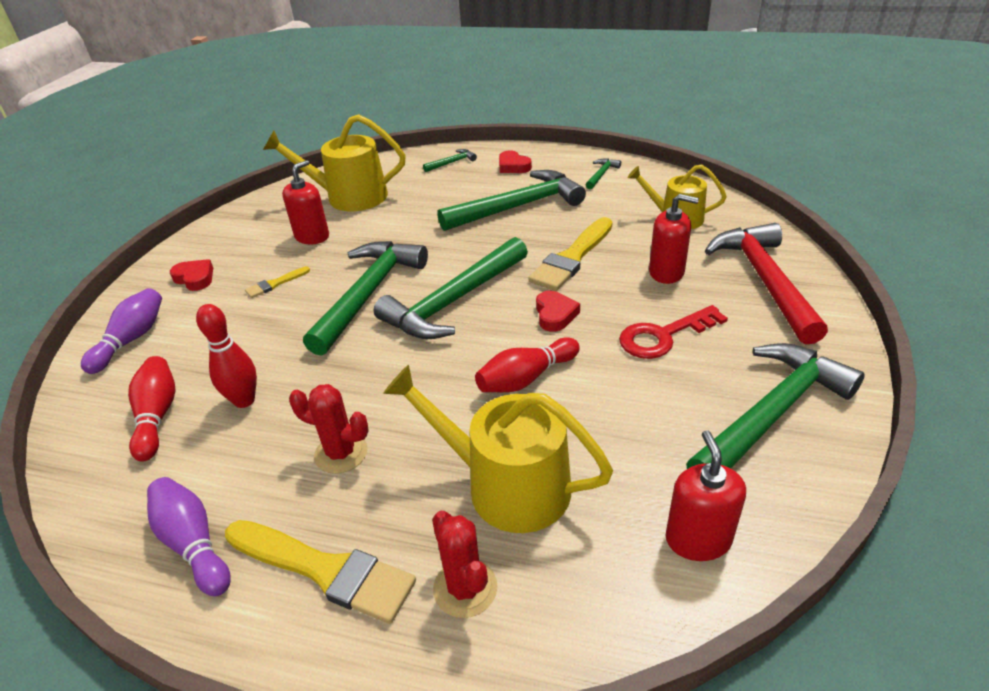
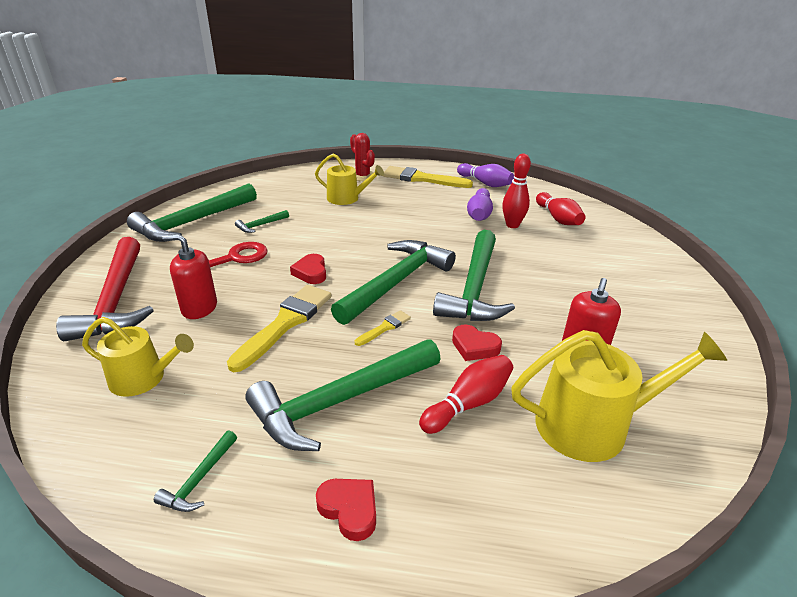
camera: 170 degrees right, 5 degrees down
purple bowling pin [81,288,162,374] -> purple bowling pin moved to [467,188,493,221]
red heart [170,259,213,291] -> red heart moved to [452,325,502,361]
yellow brush [245,266,310,298] -> yellow brush moved to [355,310,411,346]
red cactus [289,384,369,474] -> none
yellow watering can [383,365,613,533] -> yellow watering can [315,154,384,205], size x0.64
green hammer [423,149,477,172] -> green hammer moved to [235,210,289,233]
red bowling pin [475,337,580,392] -> red bowling pin moved to [419,355,513,434]
red soap dispenser [666,430,746,561] -> none

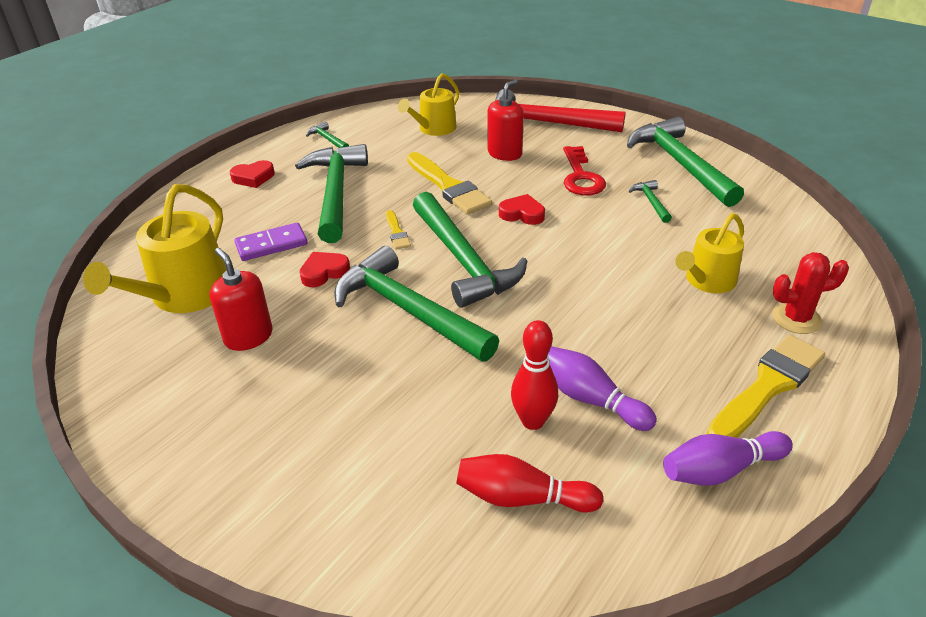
camera: 120 degrees right, 5 degrees up
red bowling pin [419,355,513,434] -> purple domino [234,223,307,261]

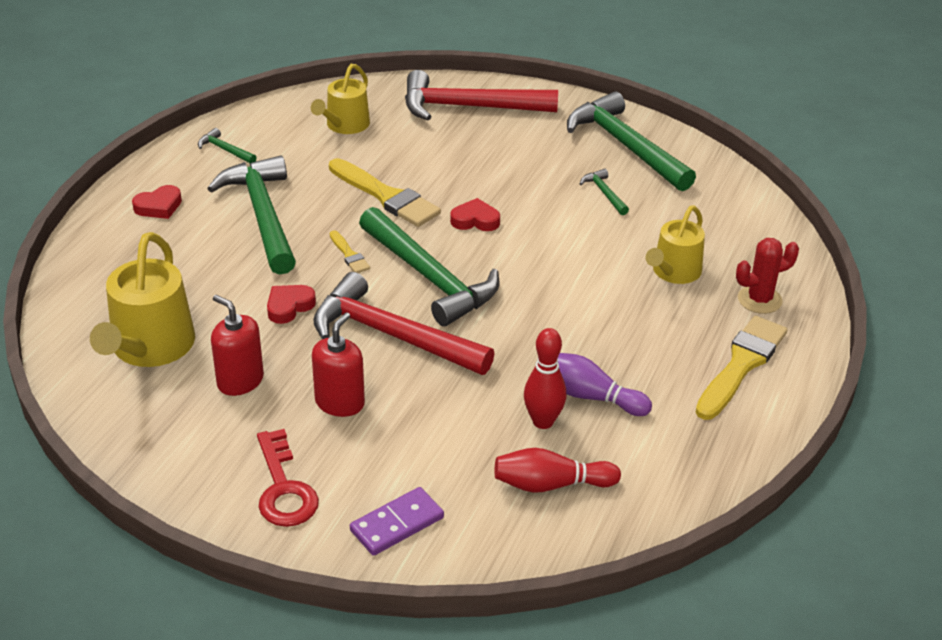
camera: 15 degrees left, 0 degrees up
purple domino [234,223,307,261] -> purple domino moved to [350,487,444,556]
green hammer [334,246,499,362] -> red hammer [313,272,495,375]
red soap dispenser [488,80,524,161] -> red soap dispenser moved to [312,312,365,417]
red key [563,146,606,195] -> red key moved to [257,429,319,527]
purple bowling pin [663,431,793,486] -> none

